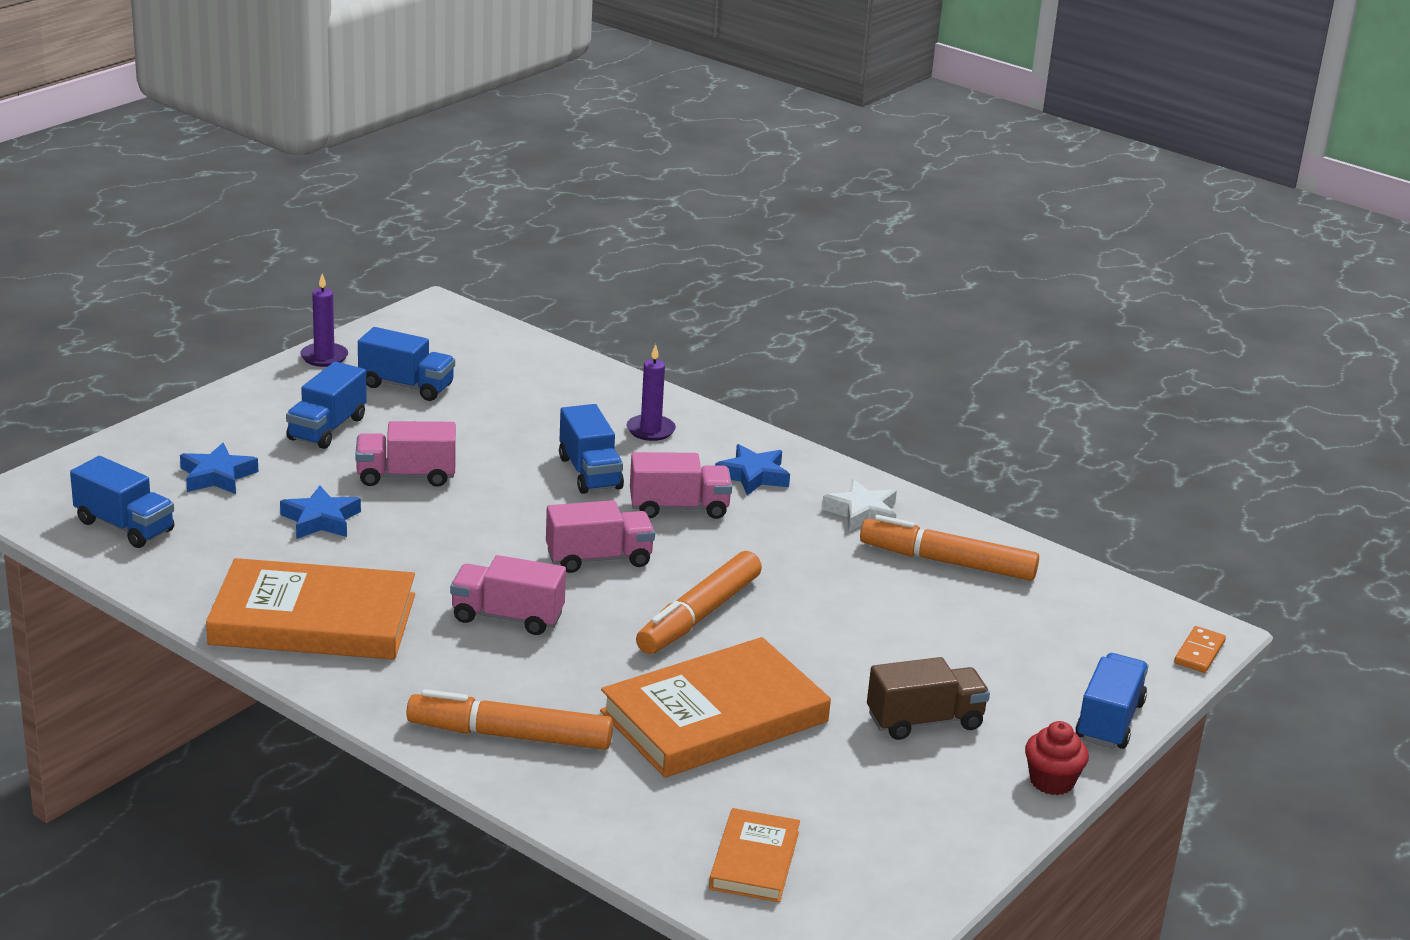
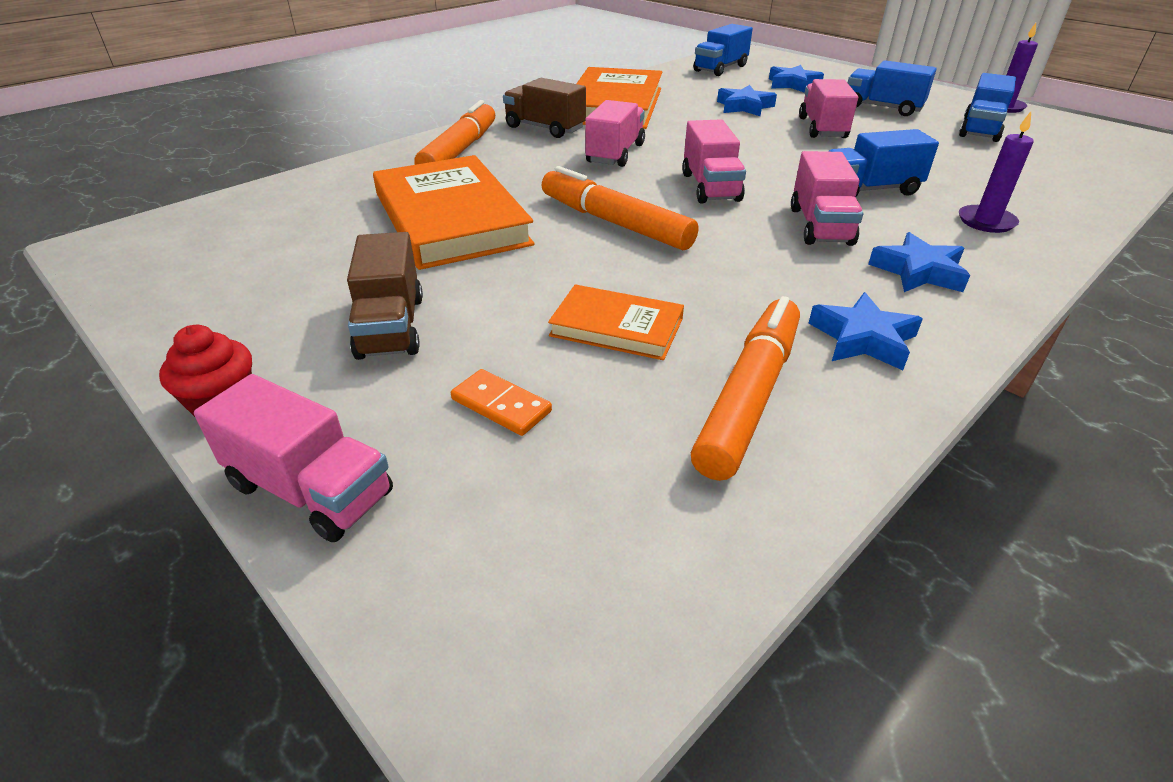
camera: 100 degrees right, 10 degrees up
orange book [709,808,800,902] -> orange book moved to [548,284,684,360]
white star [822,479,897,532] -> blue star [809,292,923,370]
blue truck [1075,653,1148,749] -> pink truck [194,374,393,542]
orange domino [1174,626,1226,673] -> orange domino moved to [451,369,552,436]
none -> brown truck [503,78,586,138]

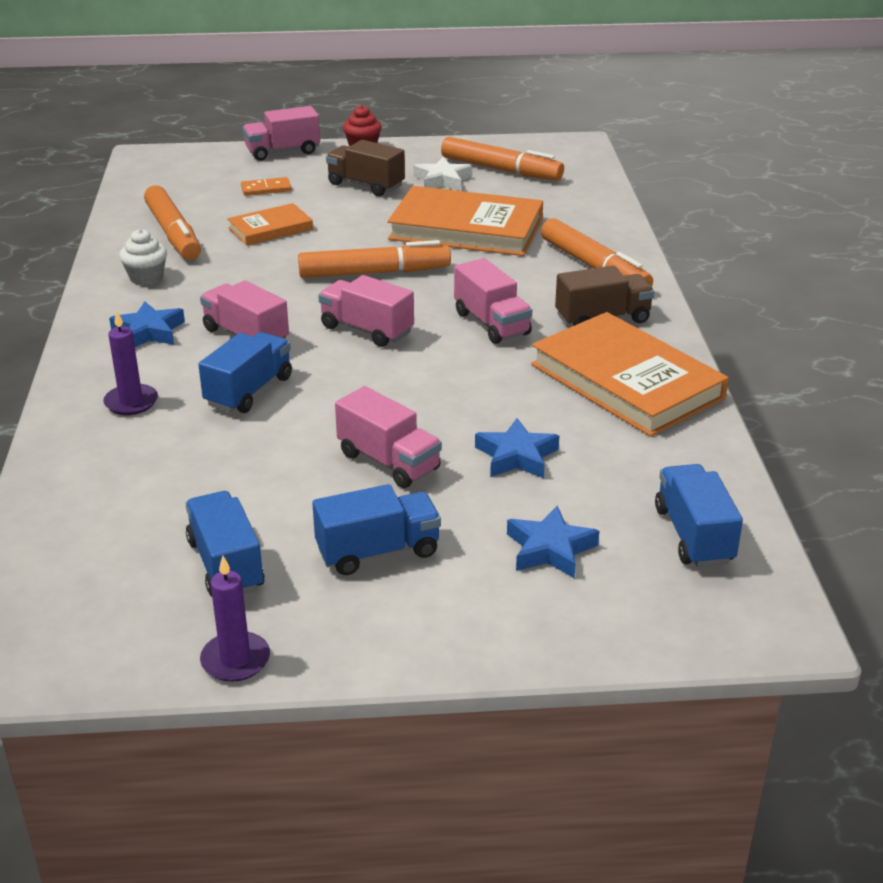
camera: 130 degrees right, 5 degrees down
blue star [809,292,923,370] -> white cupcake [119,229,167,286]
none -> white star [413,157,472,191]
none -> orange marker [441,137,564,181]

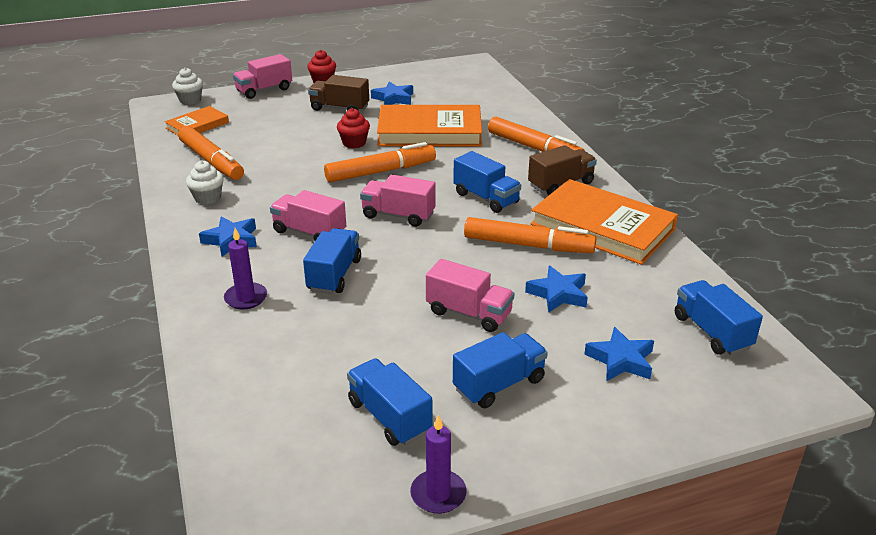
camera: 15 degrees left, 0 degrees up
orange book [227,203,313,245] -> orange book moved to [165,106,229,135]
orange domino [241,177,292,196] -> none
white star [413,157,472,191] -> blue star [371,82,413,105]
orange marker [441,137,564,181] -> orange marker moved to [464,217,596,253]
pink truck [454,258,532,344] -> blue truck [453,151,521,213]
none -> white cupcake [172,68,203,105]
none -> red cupcake [337,108,370,148]

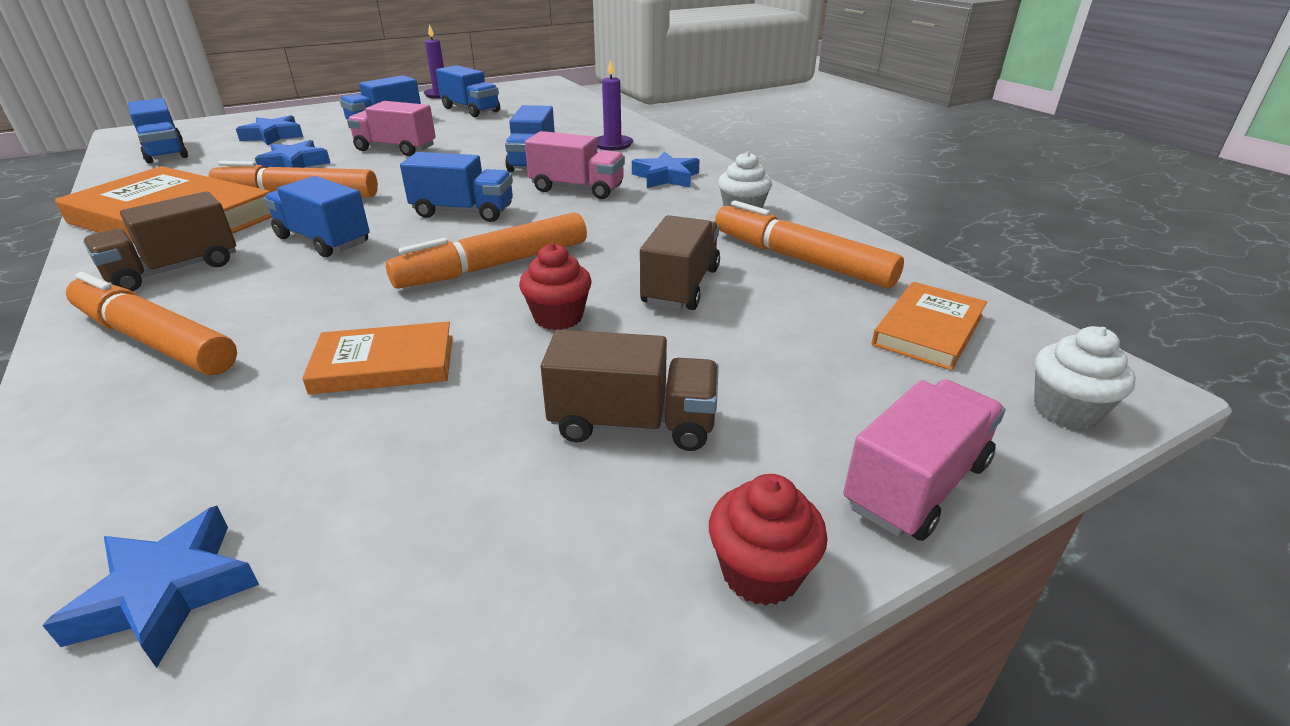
camera: 170 degrees right, 0 degrees up
pink truck [360,175,436,227] -> blue truck [400,152,513,222]
blue star [371,82,413,105] -> blue star moved to [42,506,259,668]
orange book [377,105,482,147] -> orange book [302,322,453,395], size x0.53
none -> brown truck [640,215,720,310]

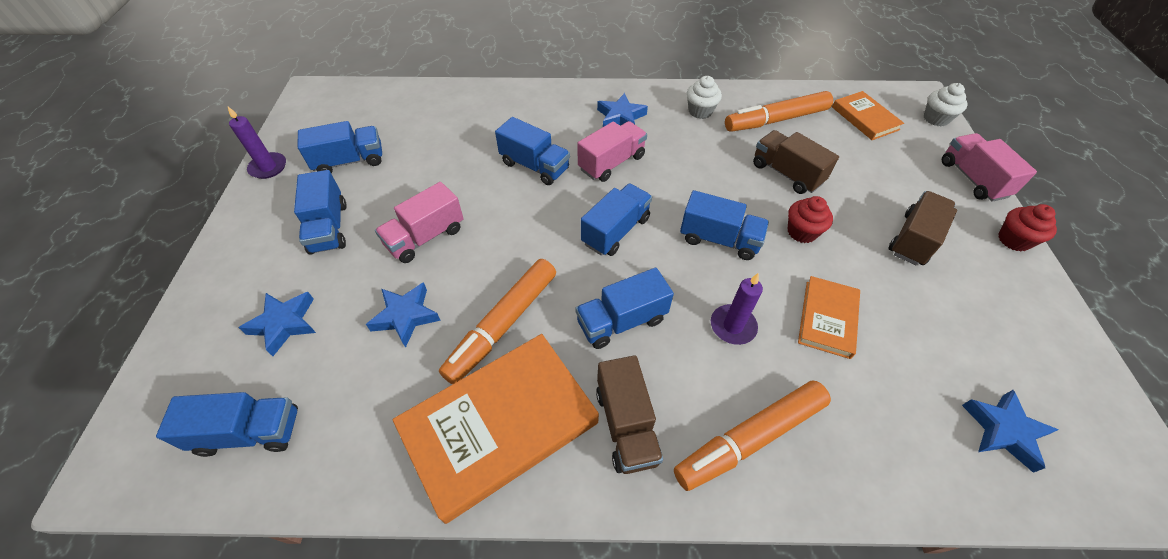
camera: 60 degrees left, 20 degrees up
orange marker [386,212,587,289] -> blue truck [680,190,769,260]
purple candle [597,59,633,150] -> purple candle moved to [711,273,763,345]

